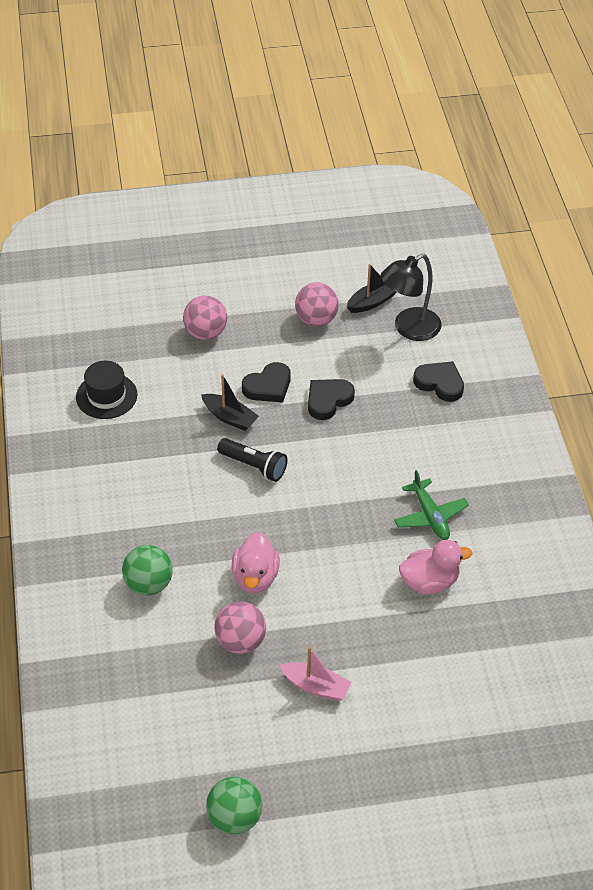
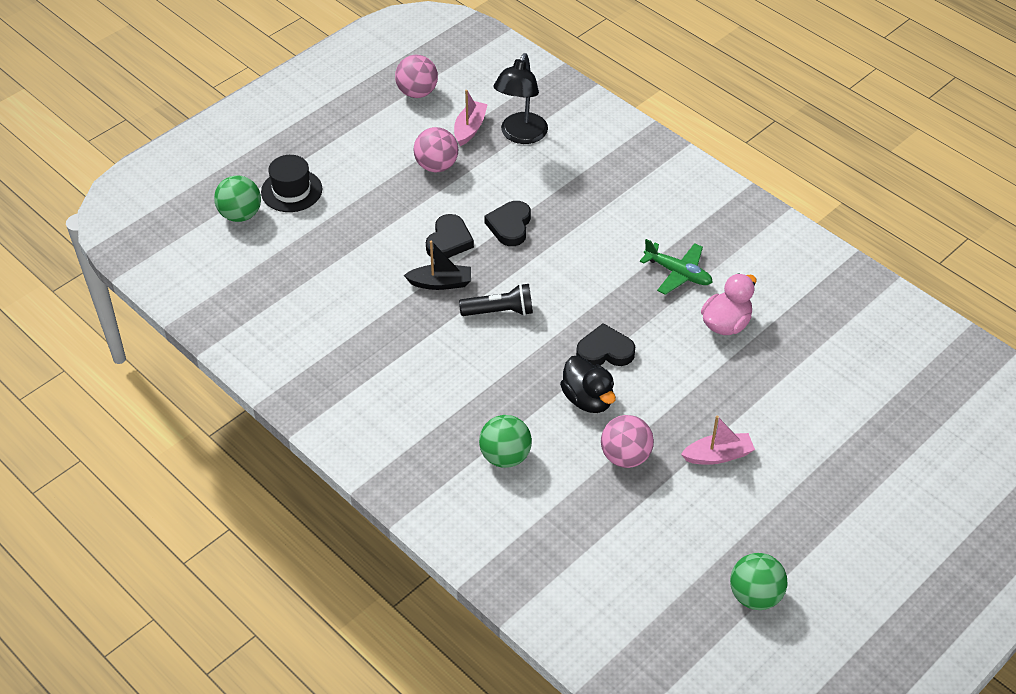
camera: 35 degrees left, 0 degrees up
black hat [76,361,137,419] -> black hat moved to [261,155,322,212]
pink ball [183,296,227,340] -> pink ball moved to [395,55,438,98]
pink duck [232,532,280,594] -> black duck [560,356,616,413]
black boat [347,264,396,313] -> pink boat [454,90,488,146]
black heart [413,361,464,402] -> black heart moved to [576,323,635,366]
none -> green ball [214,176,261,222]

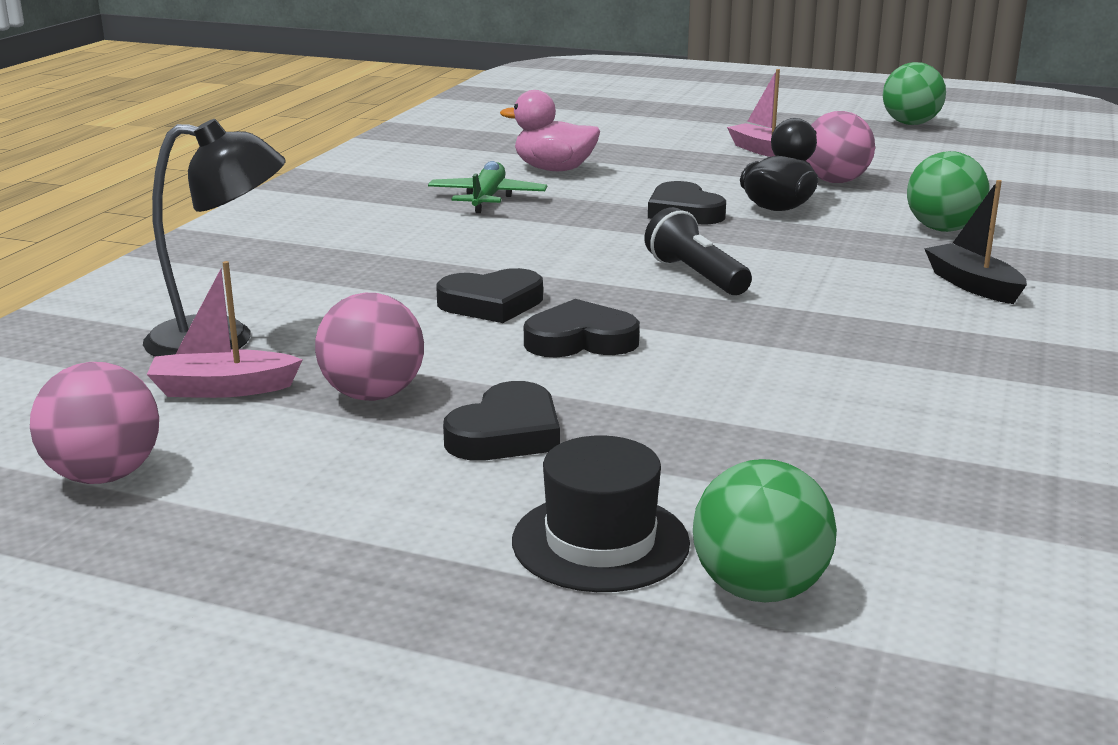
camera: 115 degrees left, 25 degrees down
black boat [404,241,471,290] -> black boat moved to [924,180,1027,304]
none -> black heart [443,381,560,461]

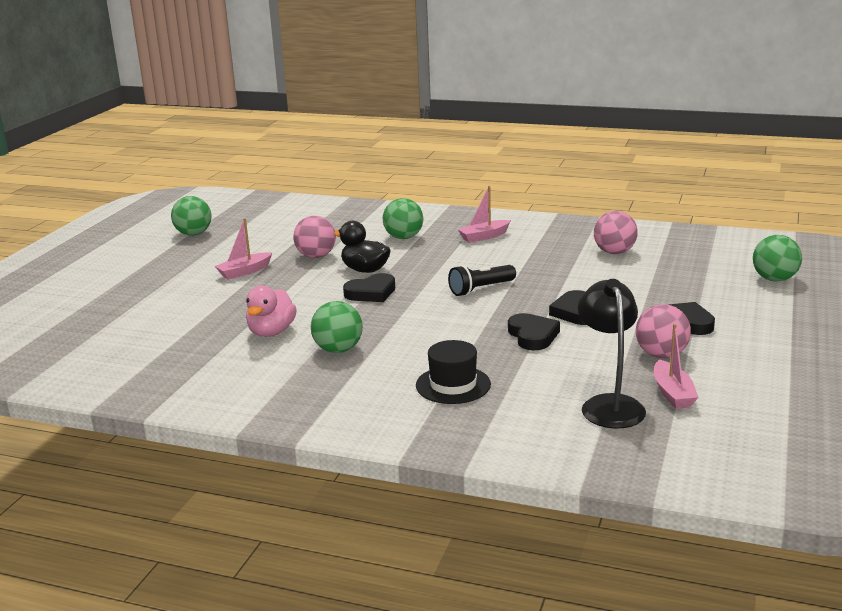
camera: 90 degrees left, 0 degrees up
pink ball [30,362,159,484] -> pink ball moved to [594,211,638,254]
green plane [428,161,547,213] -> green ball [311,301,363,353]
black hat [512,435,690,592] -> black hat moved to [416,340,491,404]
black boat [924,180,1027,304] -> pink boat [457,186,511,243]

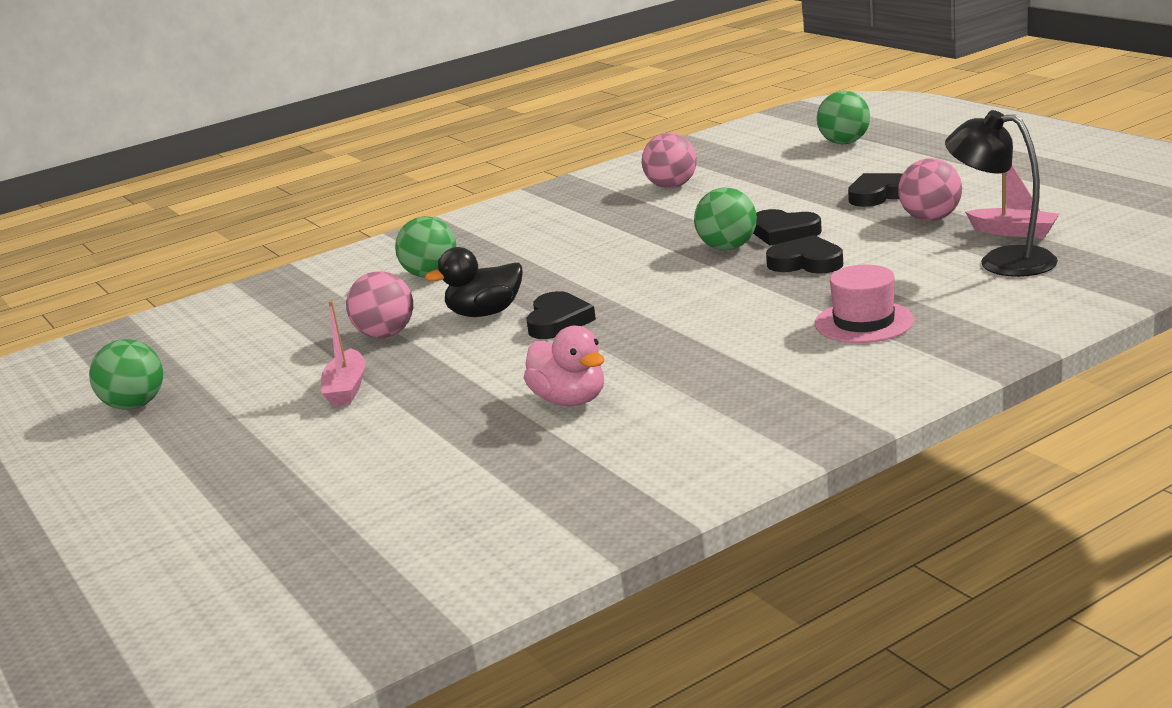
camera: 50 degrees left, 0 degrees up
green ball [311,301,363,353] -> green ball moved to [694,188,757,250]
black hat [416,340,491,404] -> pink hat [815,264,914,343]
black flashlight [448,265,516,296] -> none
pink boat [457,186,511,243] -> none

